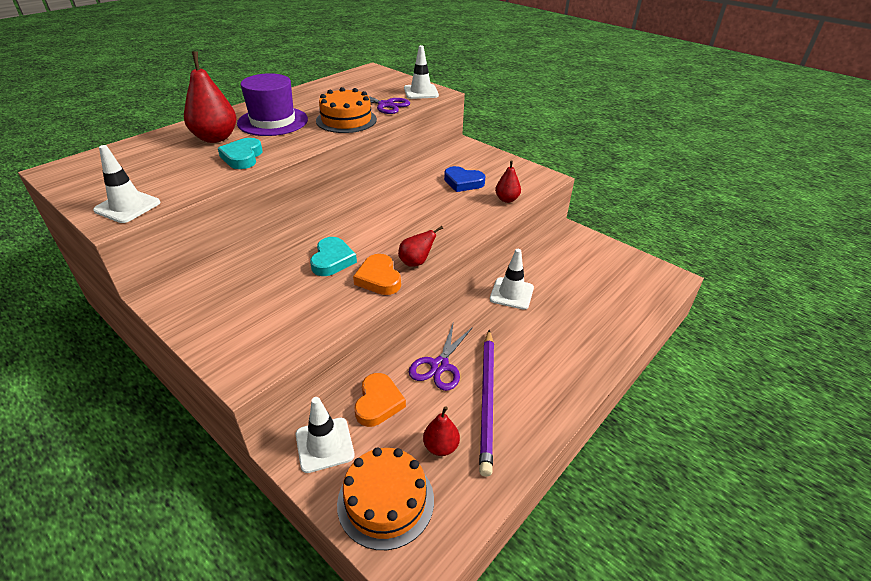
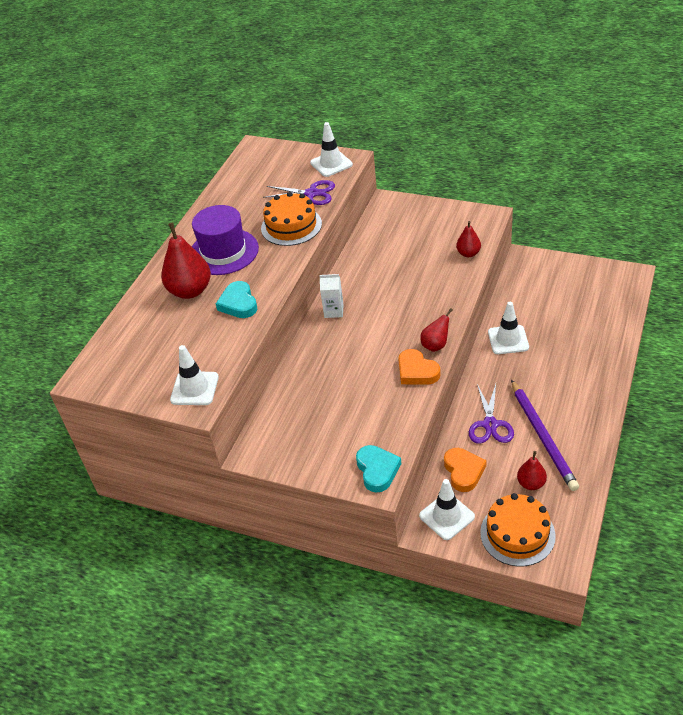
camera: 15 degrees left, 5 degrees up
turquoise heart [310,237,357,276] -> turquoise heart moved to [356,445,401,493]
blue heart [444,166,486,192] -> none
none -> white carton [319,274,344,318]

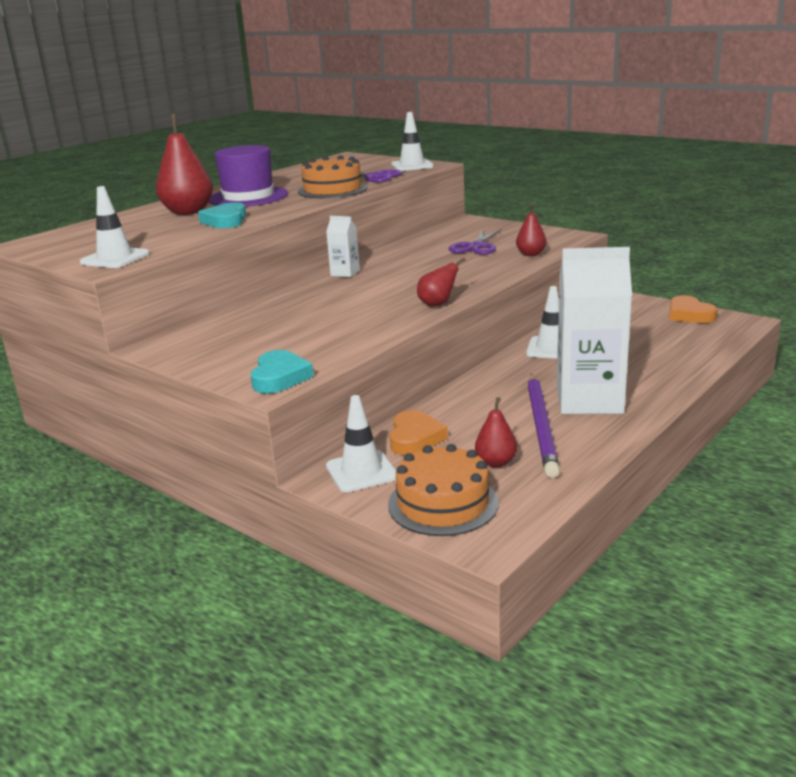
camera: 15 degrees right, 20 degrees down
orange heart [398,349,441,385] -> orange heart moved to [670,296,717,323]
purple scissors [469,384,514,443] -> purple scissors moved to [449,229,501,255]
none -> white carton [557,247,632,414]

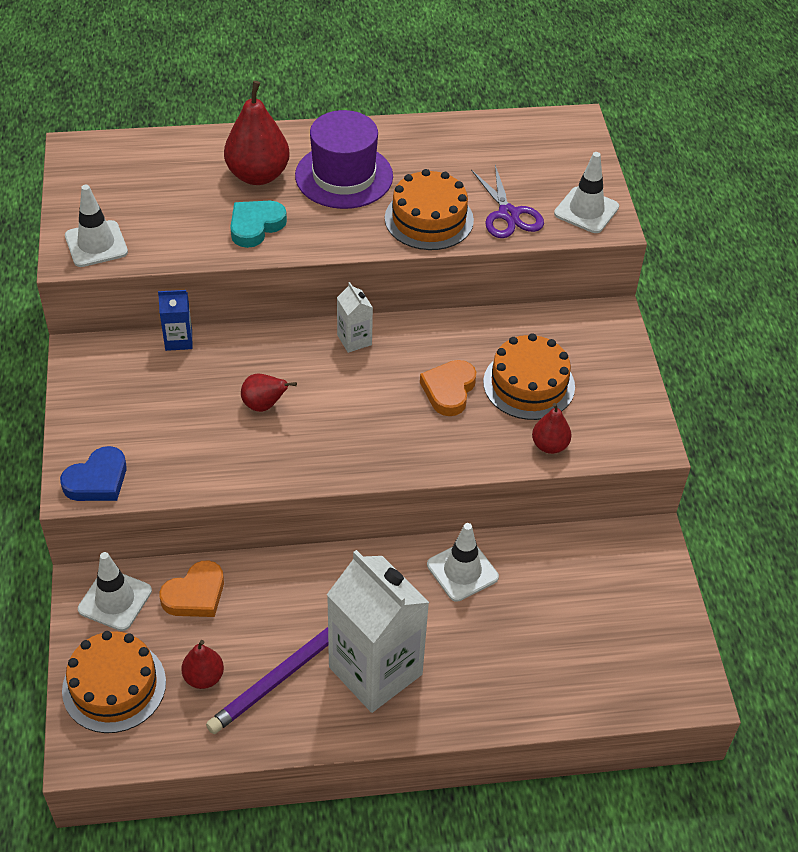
camera: 40 degrees right, 25 degrees up
turquoise heart [251,350,314,394] -> blue heart [60,446,127,501]
red pear [417,257,466,307] -> red pear moved to [241,374,297,412]
purple scissors [449,229,501,255] -> orange cake [483,333,575,420]
orange heart [670,296,717,323] -> orange heart moved to [420,360,476,416]
none -> blue carton [158,290,192,351]

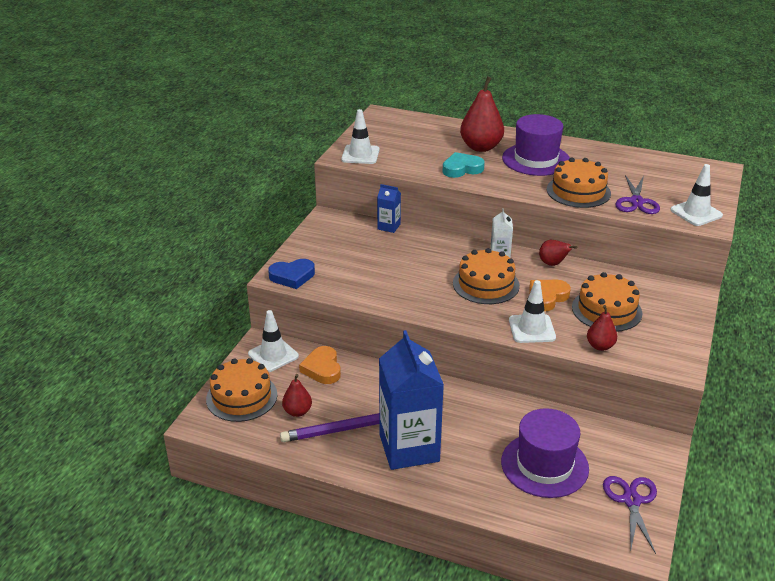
camera: 30 degrees right, 15 degrees down
orange heart [160,560,224,617] -> orange heart turned 90 degrees clockwise [299,346,341,384]
red pear [241,374,297,412] -> red pear moved to [539,240,577,266]
white carton [327,550,430,713] -> blue carton [379,330,444,470]
white traffic cone [427,523,499,602] -> white traffic cone moved to [509,280,556,343]
none -> orange cake [453,248,520,304]
none -> purple hat [501,408,589,498]
none -> purple scissors [603,476,657,554]

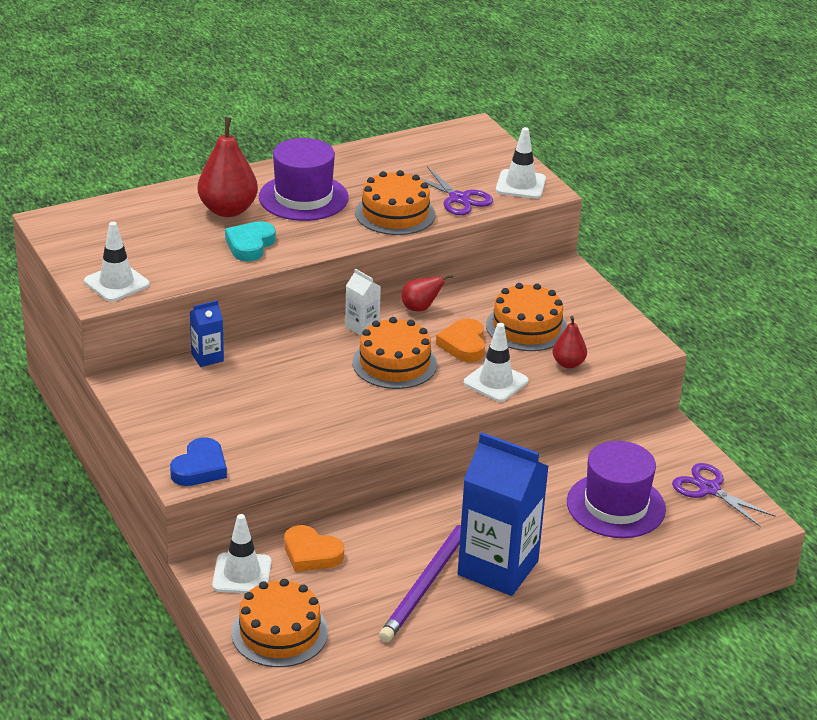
camera: 50 degrees left, 0 degrees up
red pear [282,374,312,417] -> none

